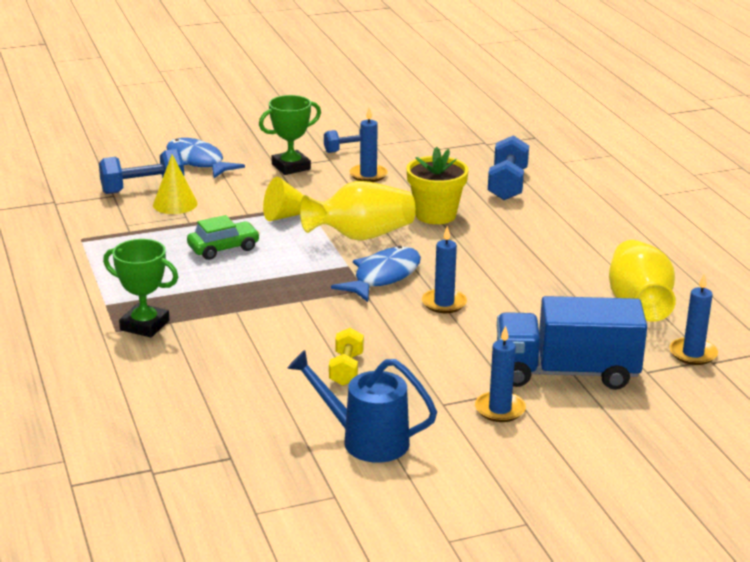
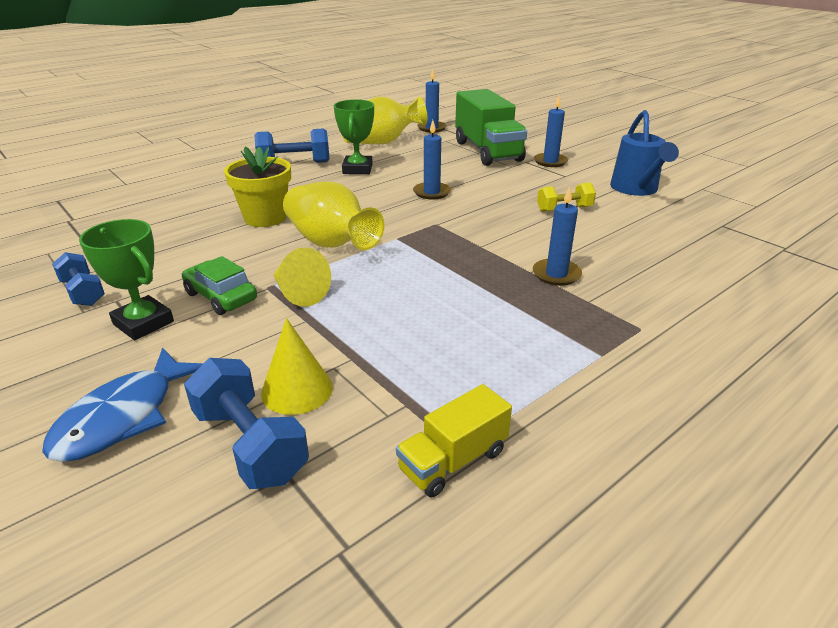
camera: 110 degrees left, 5 degrees up
green trophy [103,239,178,337] -> green trophy moved to [334,99,374,174]
green car [187,215,260,260] -> green car moved to [182,256,257,315]
blue fish [331,246,421,302] -> none
blue candle [349,107,388,182] -> blue candle moved to [533,186,582,286]
blue dumbbell [488,135,529,200] -> blue dumbbell moved to [255,128,329,163]
blue truck [497,296,647,390] -> green truck [455,89,527,166]
none -> yellow truck [396,384,512,497]

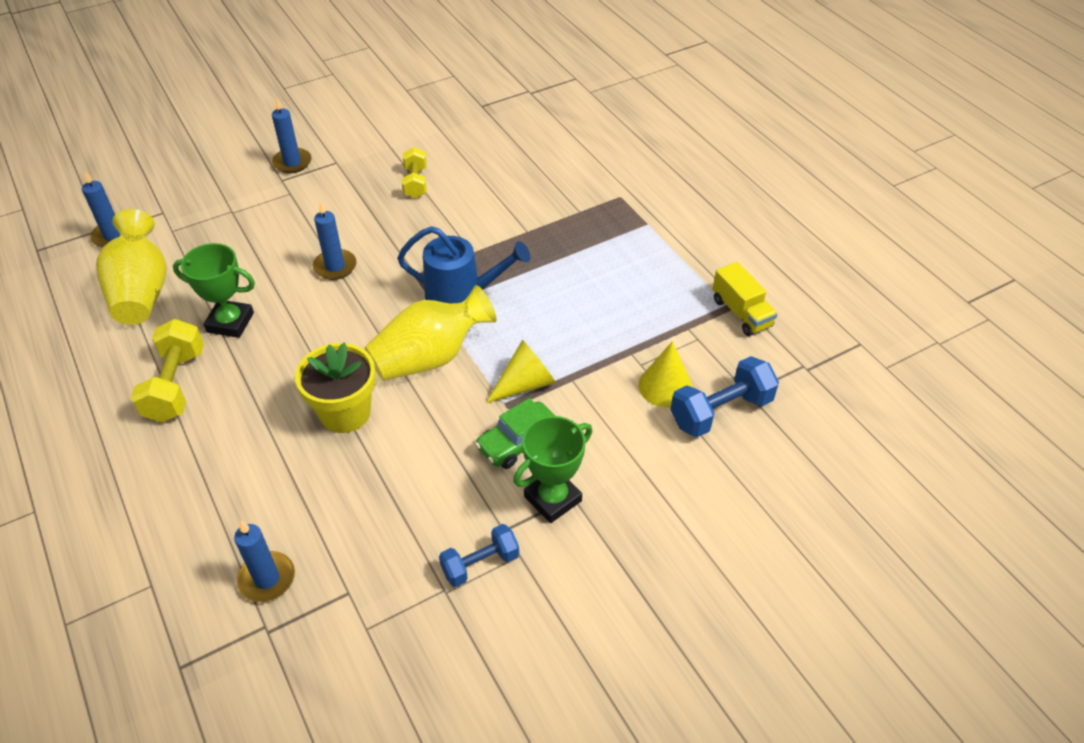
camera: 80 degrees left, 15 degrees up
blue fish [42,348,204,462] -> none
blue dumbbell [255,128,329,163] -> yellow dumbbell [131,319,204,422]
green truck [455,89,527,166] -> none
blue candle [533,186,582,286] -> blue candle moved to [234,521,295,602]
blue watering can [610,110,679,196] -> blue watering can moved to [397,226,530,303]

